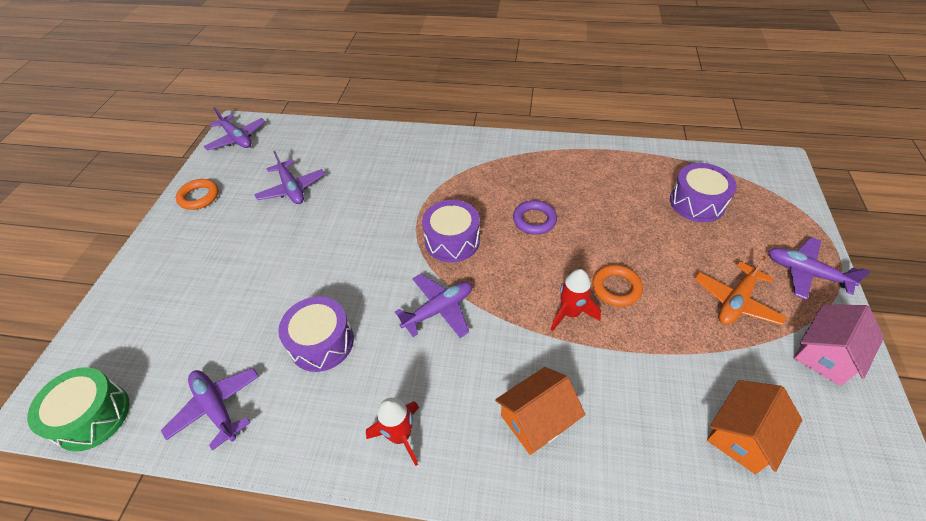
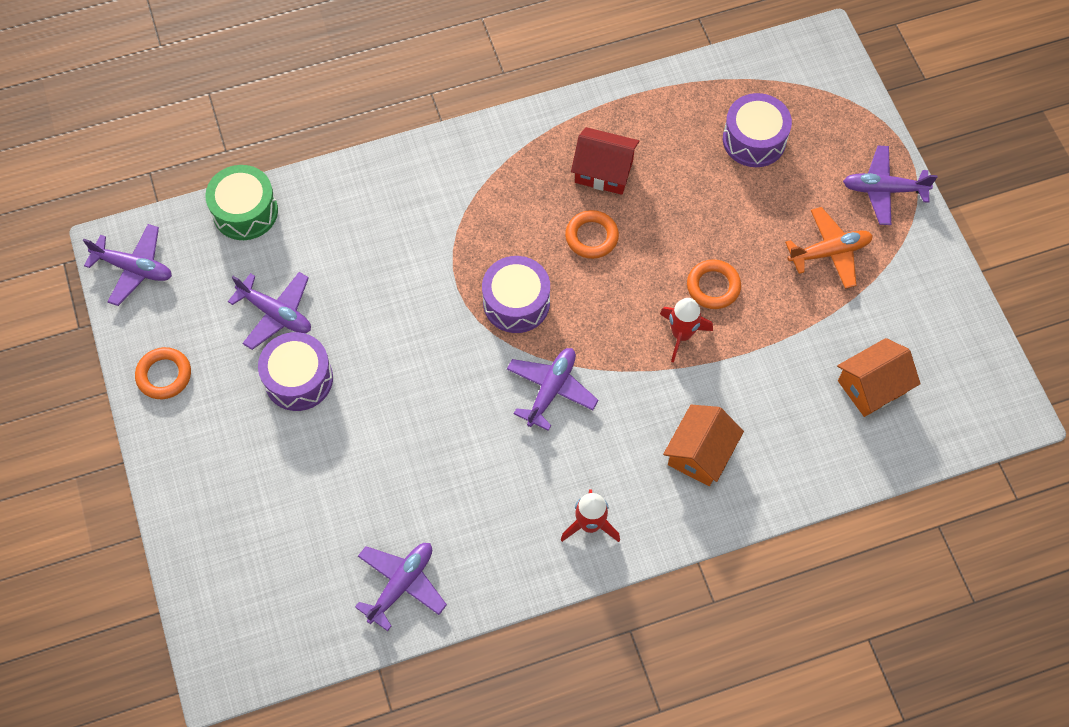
camera: 30 degrees left, 15 degrees up
green drum [27,367,129,452] -> green drum moved to [205,165,278,240]
purple plane [161,368,259,451] -> purple plane turned 105 degrees clockwise [355,543,447,631]
purple drum [278,297,354,372] -> purple drum moved to [258,332,333,411]
purple ring [513,200,557,235] -> orange ring [565,210,619,259]
orange plane [695,256,787,325] -> orange plane turned 120 degrees counterclockwise [785,207,873,289]
orange house [707,380,802,474] -> orange house turned 45 degrees clockwise [837,338,921,417]
pink house [794,305,884,386] -> none
none -> red house [571,127,639,195]

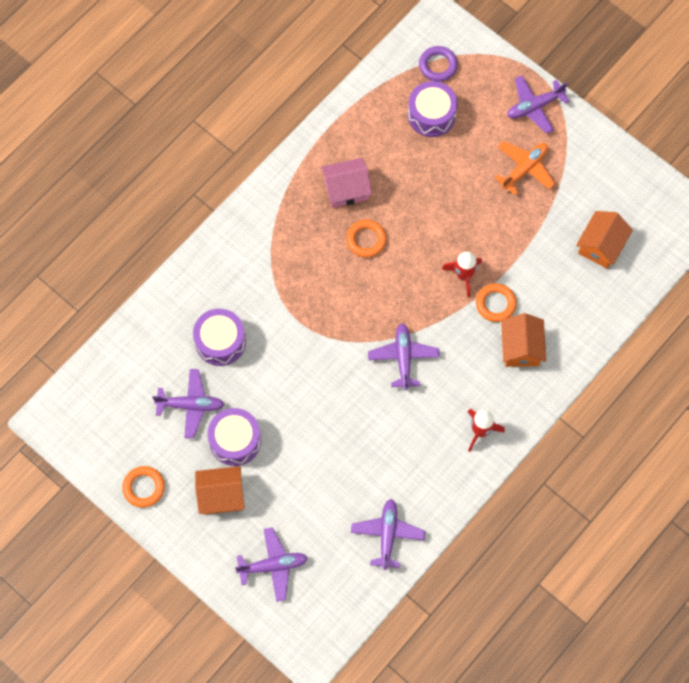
camera: 30 degrees left, 5 degrees up
purple plane [83,224,172,306] -> purple plane moved to [235,527,308,602]
green drum [205,165,278,240] -> none
purple drum [482,256,550,333] -> purple drum moved to [193,309,246,366]
red house [571,127,639,195] -> pink house [321,158,372,208]
orange ring [687,259,741,309] -> orange ring moved to [476,283,517,322]
none -> orange house [195,466,245,514]
none -> purple ring [419,46,458,82]

